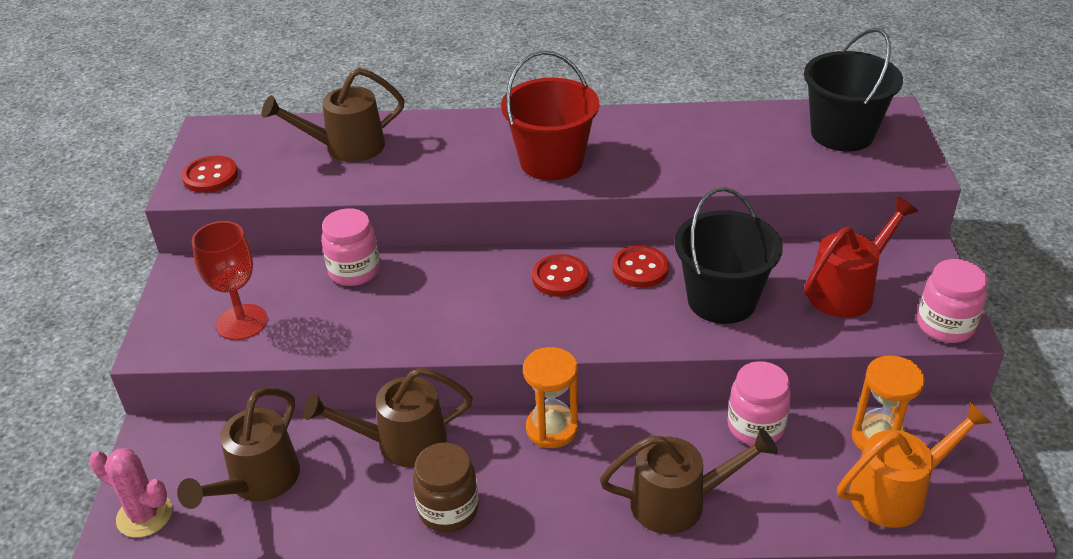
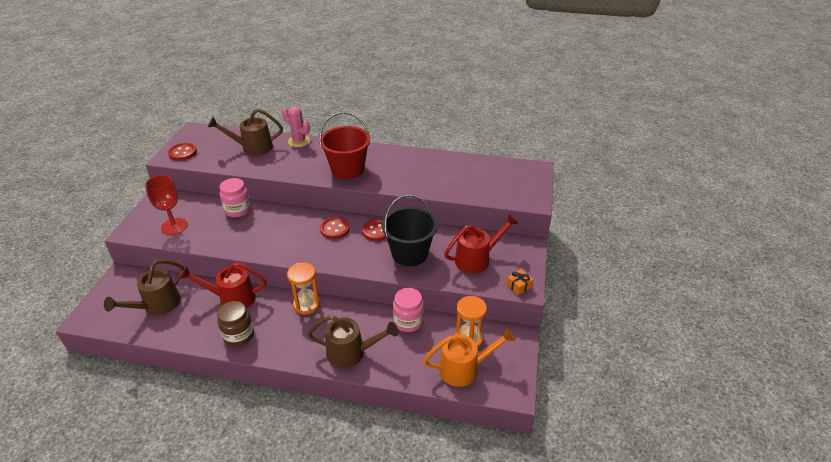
camera: 10 degrees right, 0 degrees up
pink cactus [89,448,172,538] -> pink cactus moved to [282,106,310,147]
brown watering can [303,367,473,467] -> red watering can [179,262,267,308]
black bucket [804,28,903,152] -> none
pink jar [917,259,988,343] -> orange gift [506,269,534,295]

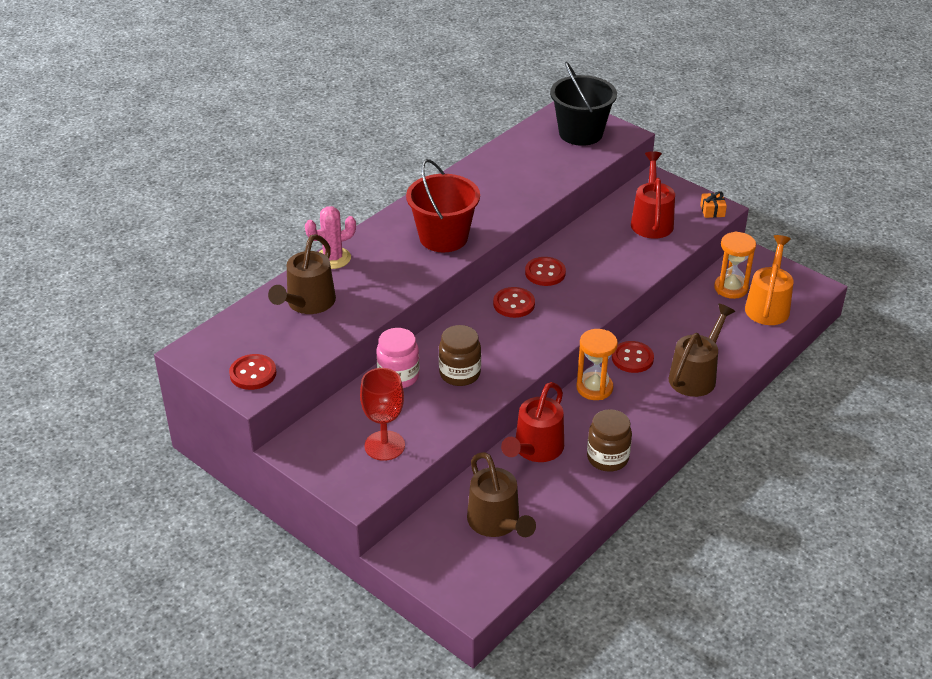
camera: 60 degrees left, 0 degrees up
black bucket [382,195,438,266] -> black bucket moved to [550,62,617,146]
pink jar [393,288,424,332] -> none
none -> brown jar [439,325,481,386]
none -> red button [612,341,654,373]

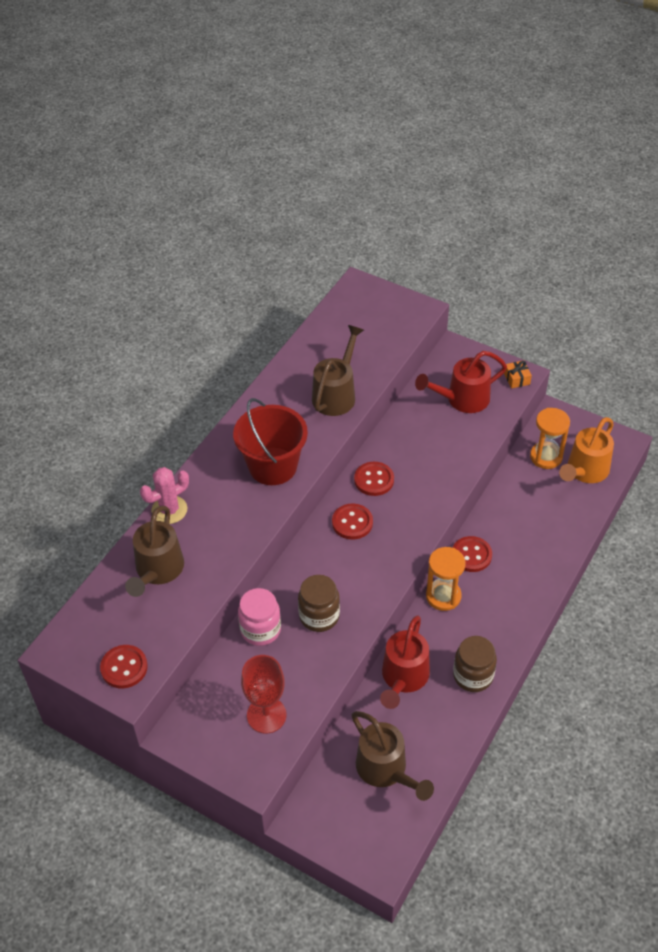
camera: 10 degrees left, 10 degrees up
black bucket [550,62,617,146] -> none
red watering can [631,151,675,239] -> red watering can turned 105 degrees counterclockwise [415,351,507,413]
brown watering can [669,304,735,397] -> brown watering can moved to [312,325,364,416]
orange watering can [745,235,793,325] -> orange watering can turned 150 degrees counterclockwise [559,417,614,483]

